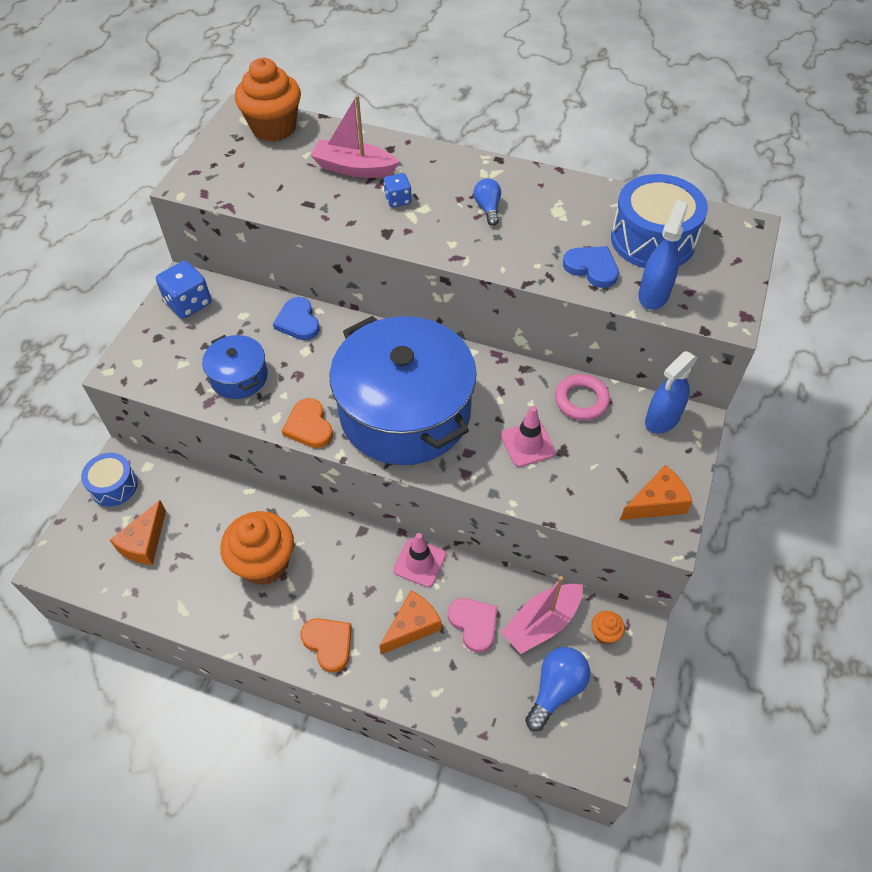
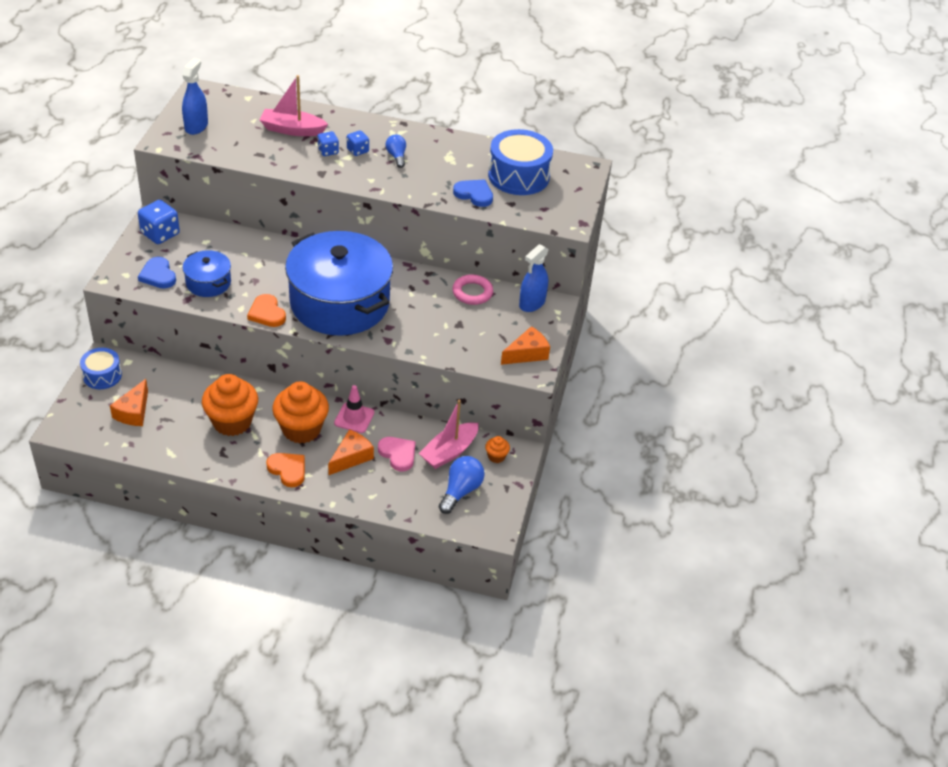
camera: 10 degrees left, 10 degrees down
orange cupcake [235,58,301,142] -> orange cupcake moved to [272,382,329,444]
blue heart [273,297,320,340] -> blue heart moved to [138,257,176,289]
pink traffic cone [501,406,556,467] -> none
blue spray bottle [638,200,688,310] -> blue spray bottle moved to [182,58,208,135]
none -> blue dice [347,130,369,156]

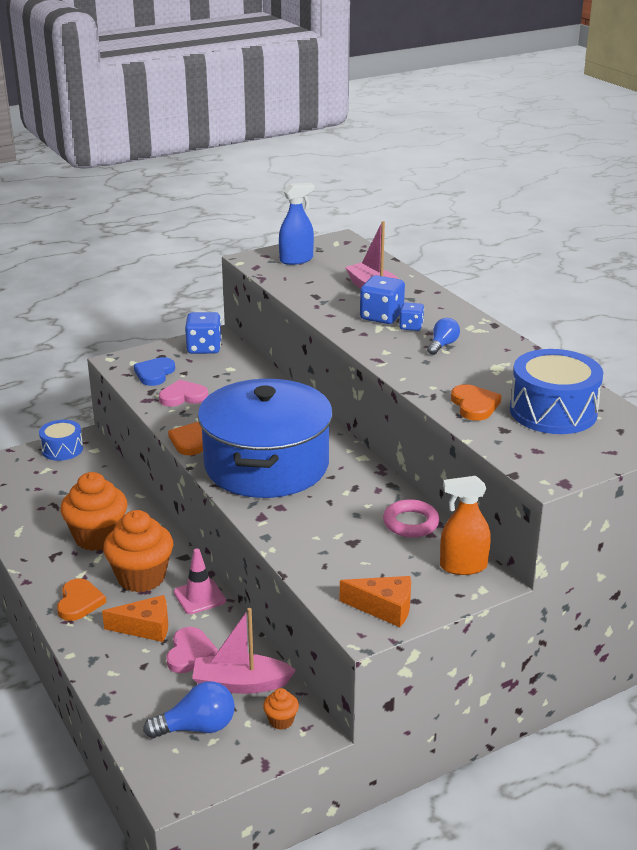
camera: 50 degrees right, 15 degrees down
orange cheese [110,379,148,426] -> none
blue pot [183,250,231,297] -> pink heart [159,380,208,407]
blue dice [317,131,339,156] -> blue dice [360,275,405,324], size x1.69
blue heart [453,179,493,207] -> orange heart [451,384,502,421]
blue spray bottle [519,244,549,312] -> orange spray bottle [440,476,491,575]

